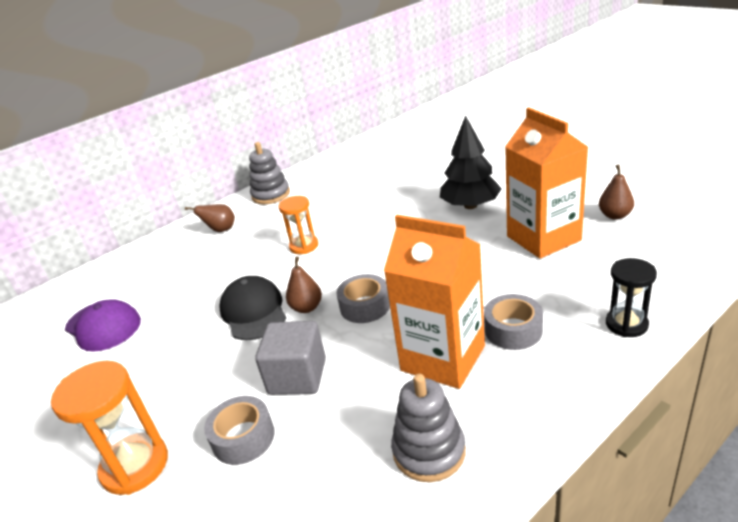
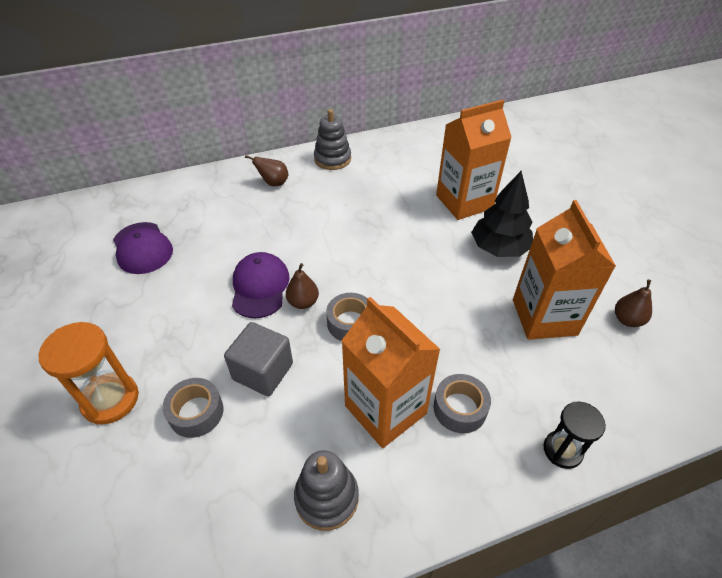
camera: 15 degrees right, 15 degrees up
black cap [219,276,286,340] -> purple cap [232,252,290,319]
orange hourglass [279,196,318,254] -> none
none -> orange carton [436,100,512,220]

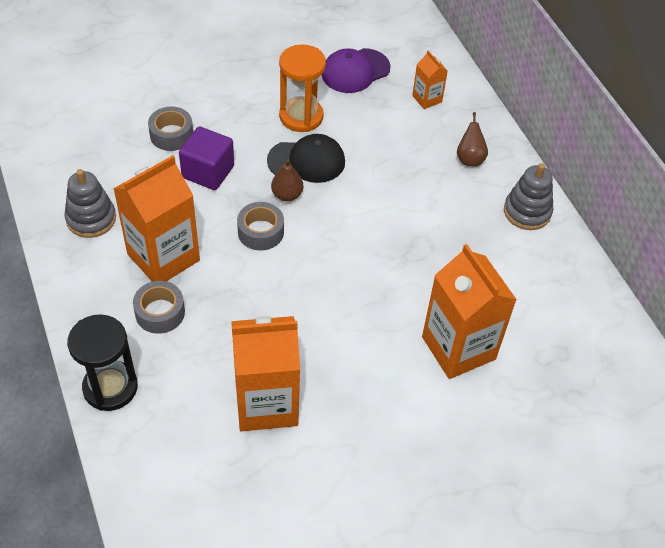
camera: 85 degrees right, 5 degrees up
orange hourglass [38,322,139,424] -> orange hourglass moved to [279,44,326,132]
grey cube [224,322,293,396] -> purple cube [179,126,234,190]
purple cap [232,252,290,319] -> black cap [267,134,345,183]
black tree [471,171,533,257] -> none
black hourglass [544,402,606,469] -> black hourglass [67,314,138,411], size x1.53
brown pear [615,280,652,327] -> none
none -> orange carton [412,51,448,109]

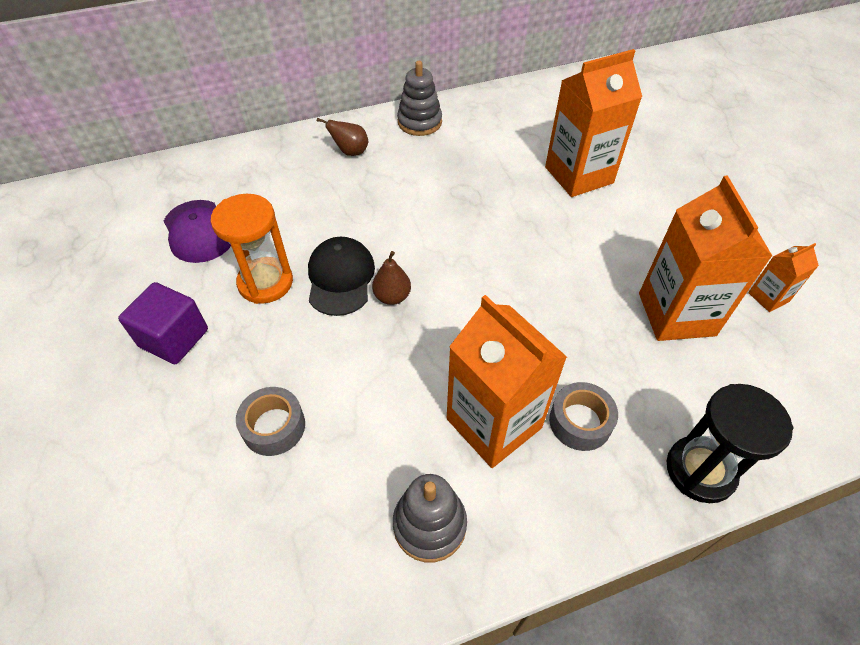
camera: 85 degrees left, 0 degrees up
purple cube [179,126,234,190] -> purple cube moved to [118,282,208,364]
grey tape [237,202,284,251] -> none
orange carton [412,51,448,109] -> orange carton moved to [748,243,819,312]

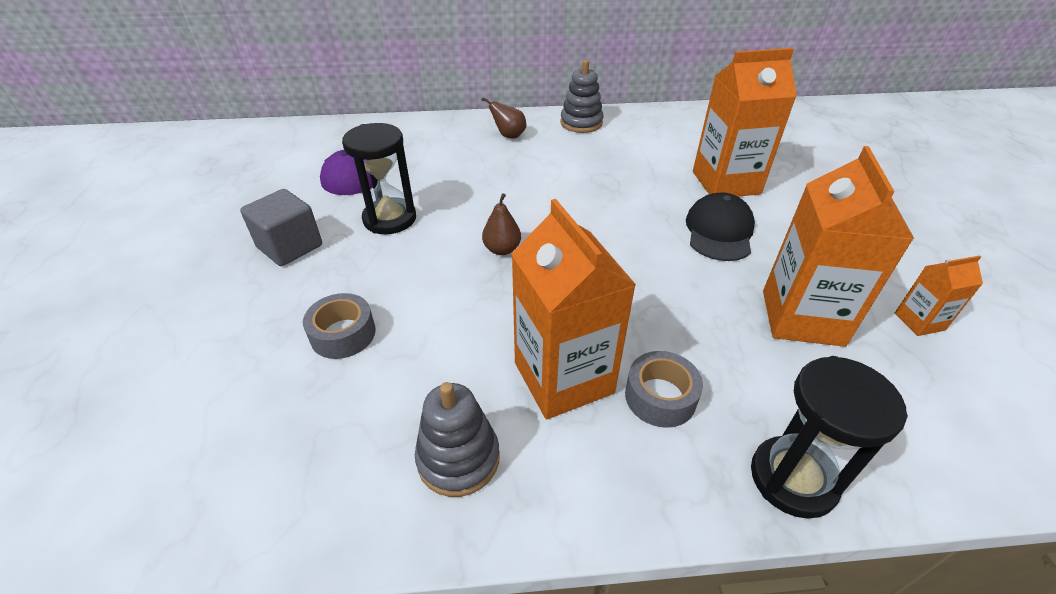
camera: 15 degrees right, 10 degrees down
purple cube [118,282,208,364] -> grey cube [240,189,322,266]
orange hourglass [211,194,293,304] -> black hourglass [342,123,416,234]
black cap [308,237,375,316] -> black cap moved to [686,192,755,261]

